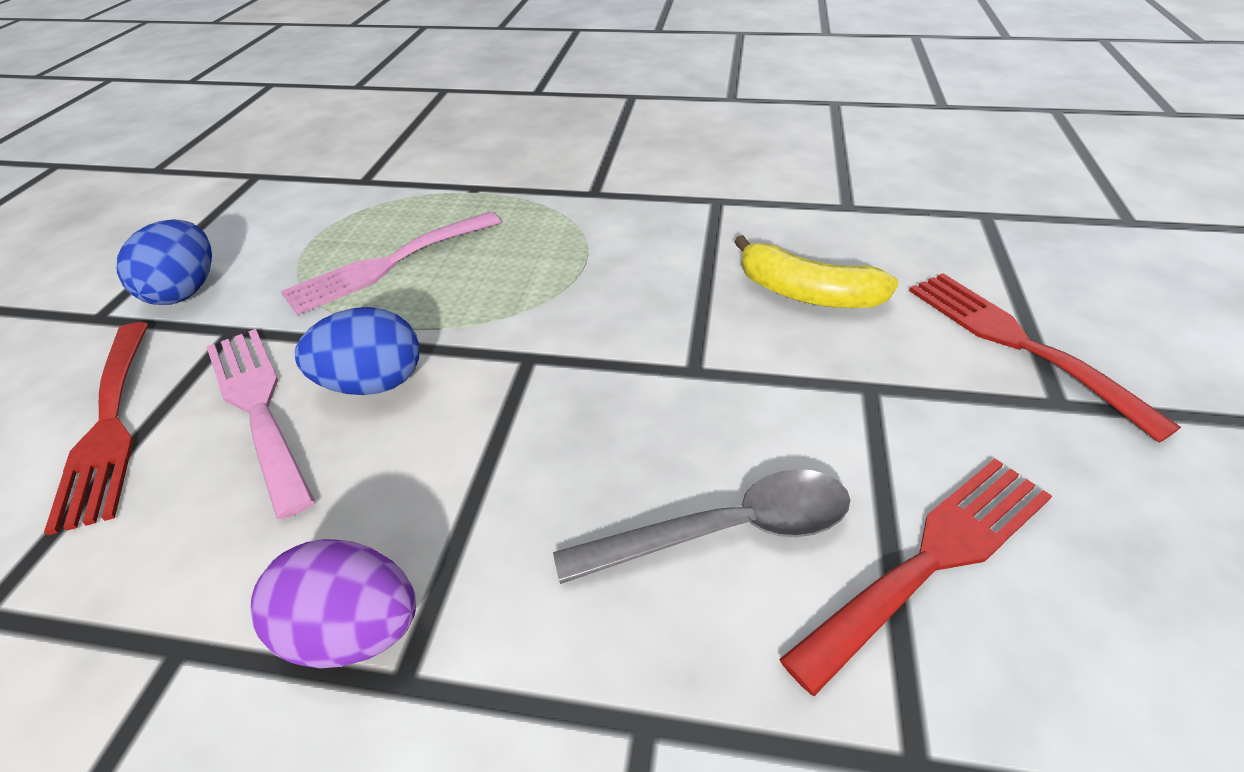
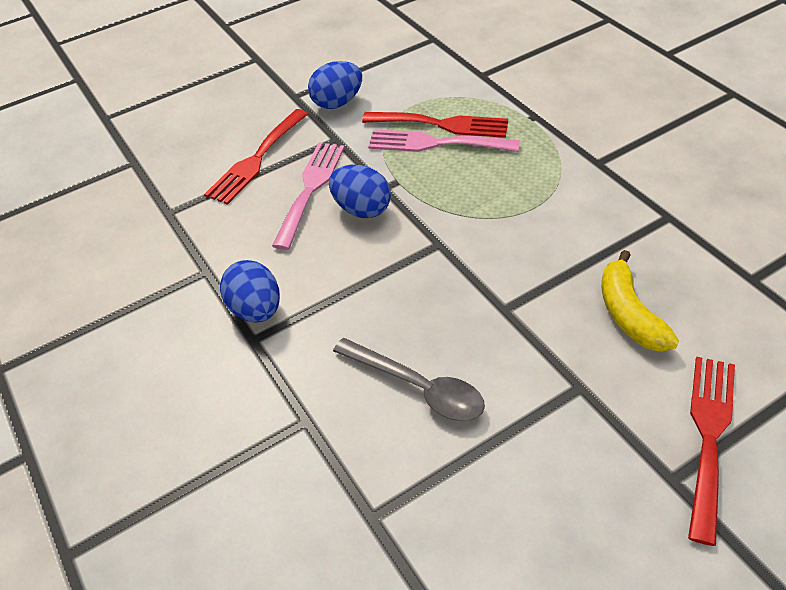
camera: 50 degrees right, 5 degrees up
purple egg [251,539,416,668] -> blue egg [220,260,280,323]
red fork [779,459,1052,696] -> red fork moved to [362,112,508,138]

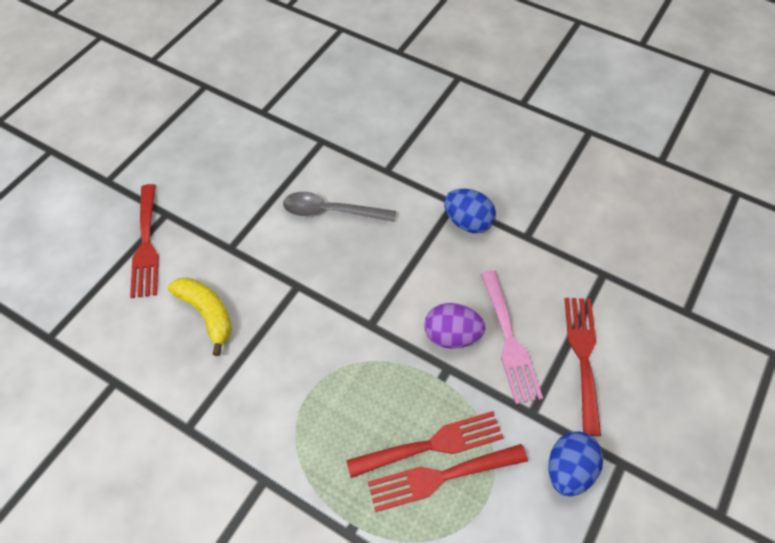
camera: 150 degrees right, 10 degrees up
blue egg [329,165,391,218] -> purple egg [424,303,486,349]
pink fork [368,129,519,152] -> red fork [346,411,504,478]

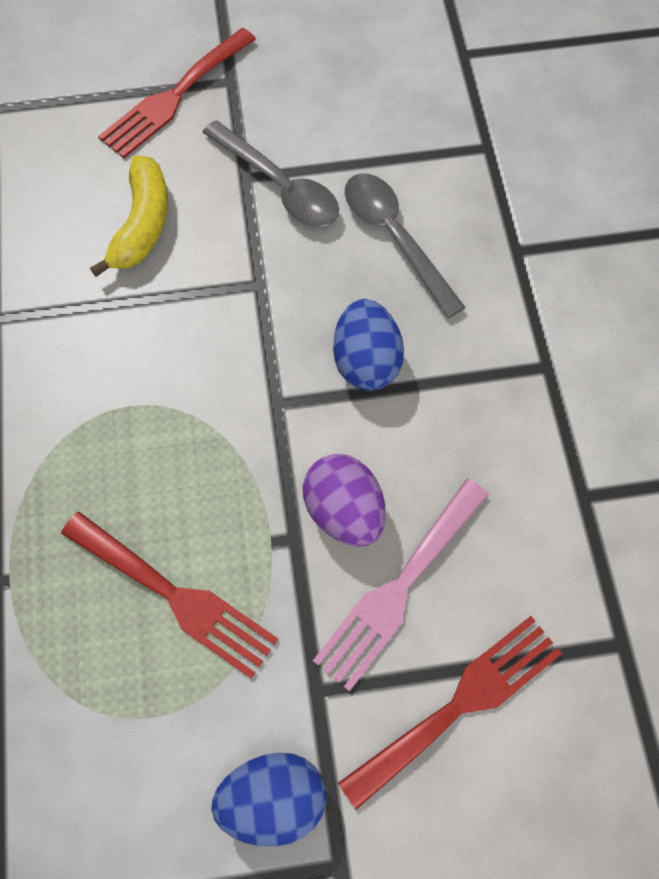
camera: 50 degrees right, 10 degrees up
red fork [368,444,528,512] -> none
blue egg [444,189,496,233] -> blue egg moved to [333,299,404,391]
none -> grey spoon [202,120,339,227]

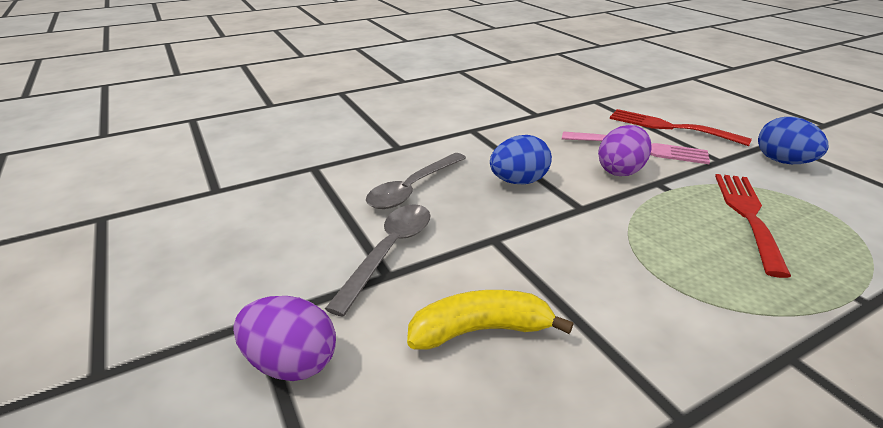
camera: 110 degrees left, 35 degrees down
red fork [98,28,256,158] -> purple egg [233,296,336,381]

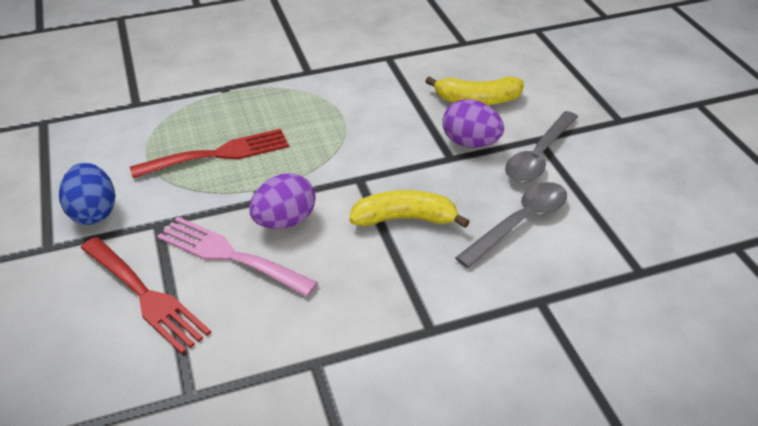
camera: 170 degrees left, 10 degrees up
purple egg [233,296,336,381] -> purple egg moved to [443,99,504,148]
blue egg [490,135,552,185] -> yellow banana [349,190,470,228]
red fork [715,174,791,278] -> red fork turned 135 degrees counterclockwise [130,129,289,178]

